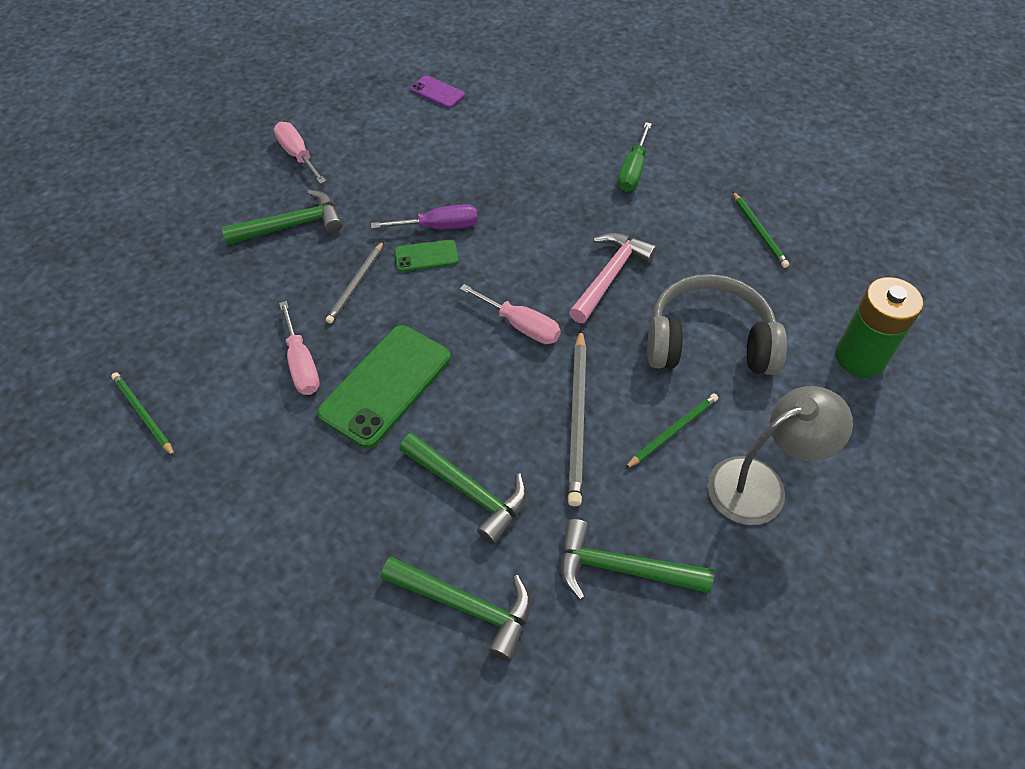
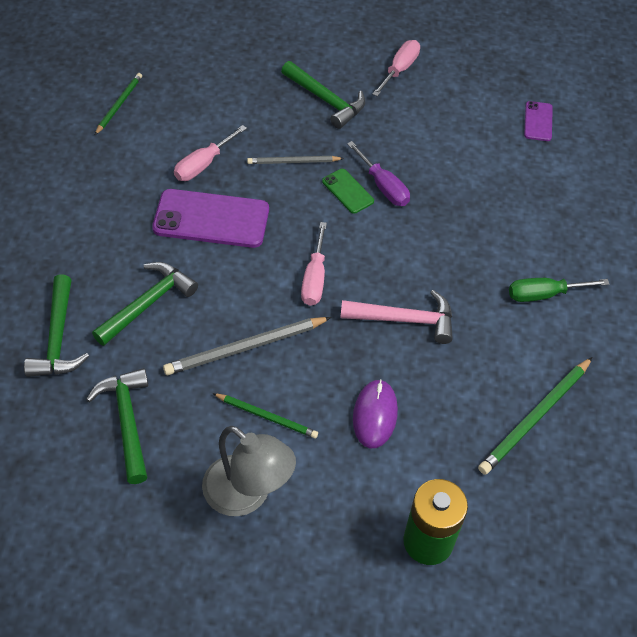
camera: 60 degrees right, 0 degrees up
green phone [317,325,451,448] -> purple phone [152,189,269,248]
green hammer [399,433,527,545] -> green hammer turned 150 degrees counterclockwise [92,262,198,346]
grey headphones [647,274,787,375] -> purple mouse [353,379,398,448]
green pencil [732,191,789,268] -> green pencil [478,357,592,475], size x1.60

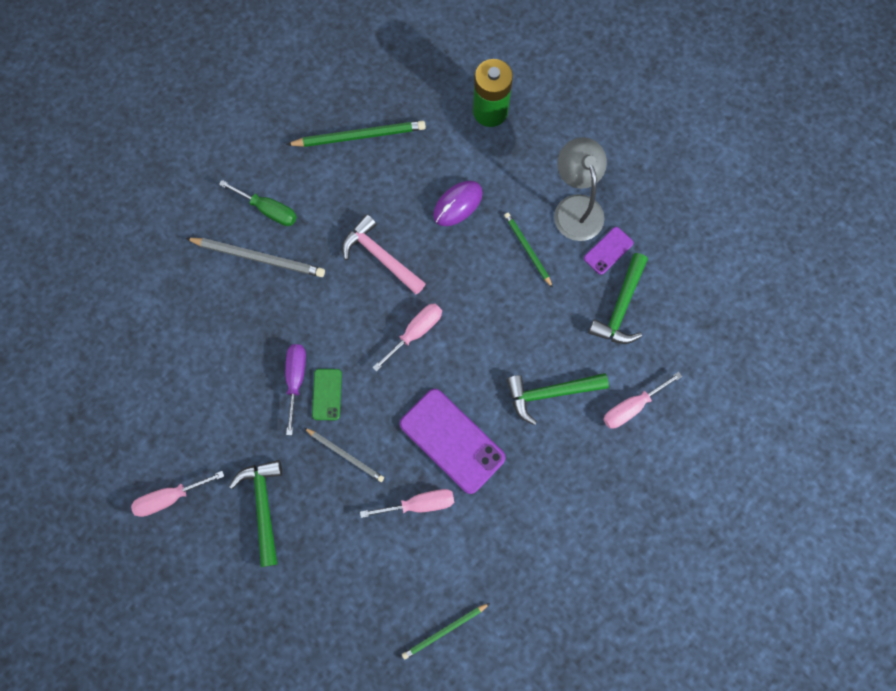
camera: 140 degrees left, 20 degrees up
green hammer [24,275,89,377] -> pink screwdriver [603,372,682,429]
grey pencil [163,317,331,375] -> grey pencil moved to [185,238,325,277]
purple phone [524,101,553,141] -> purple phone moved to [584,227,634,275]

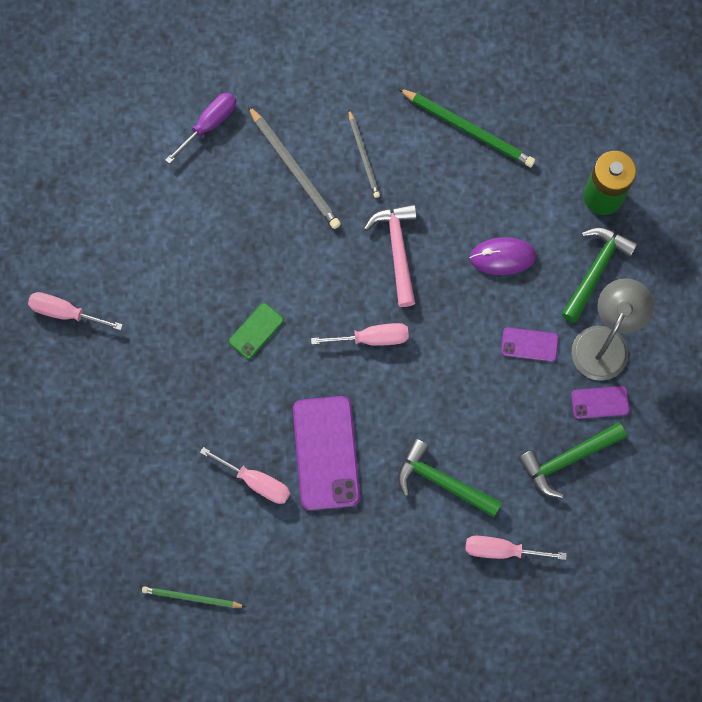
camera: 40 degrees right, 0 degrees up
green screwdriver [219,180,297,226] -> none
green hammer [229,460,282,567] -> green hammer moved to [562,227,638,323]
purple screwdriver [285,344,306,435] -> purple screwdriver moved to [165,93,236,164]
grey pencil [304,428,384,482] -> grey pencil moved to [348,110,380,198]
green pencil [504,213,553,288] -> purple phone [501,327,559,362]

